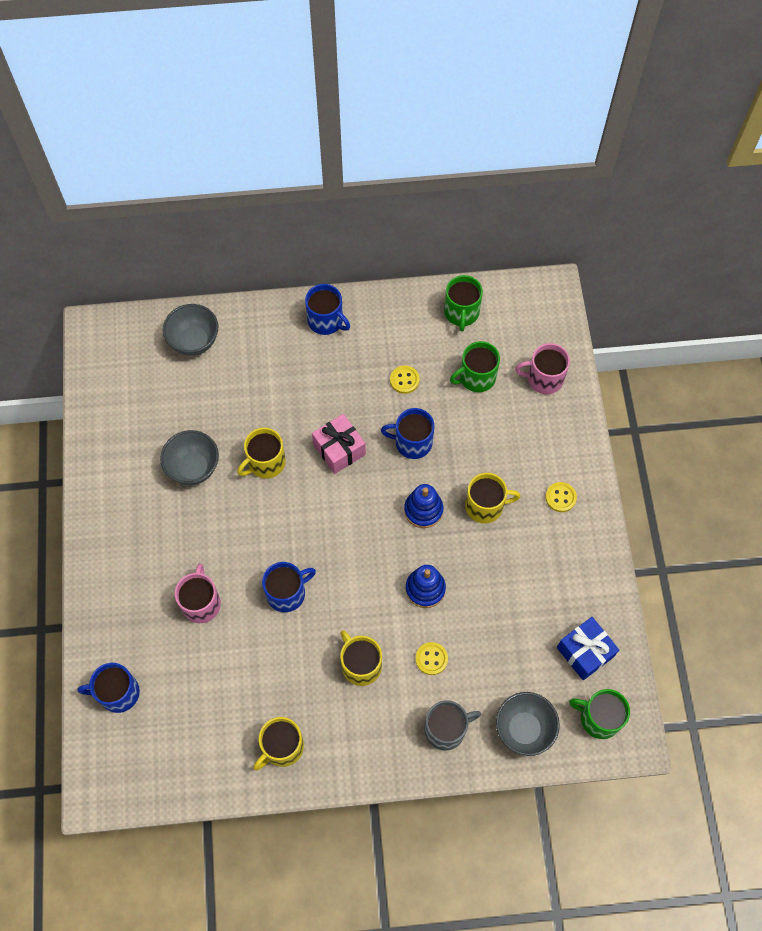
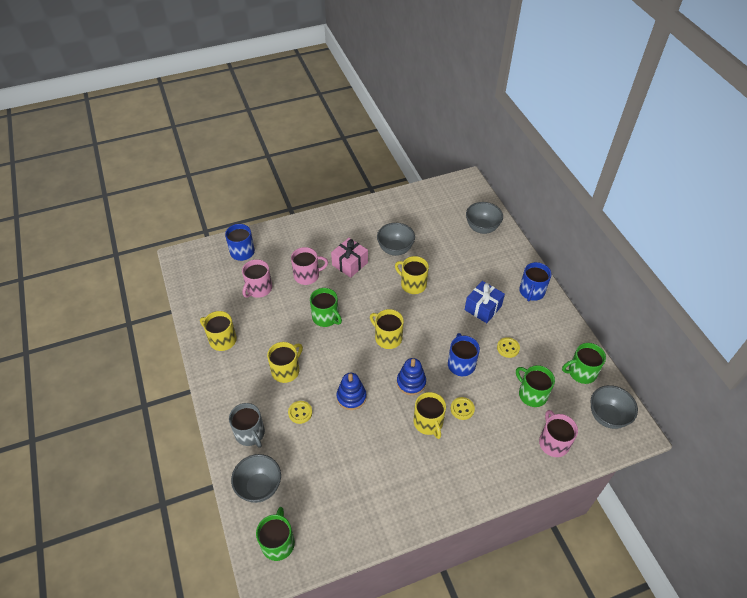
camera: 75 degrees right, 15 degrees down
blue mug [262,562,316,612] -> green mug [310,288,342,327]
pink gift [312,414,366,474] -> pink gift moved to [331,238,368,278]
yellow button [545,482,577,512] -> yellow button moved to [450,397,475,420]
blue gift [557,617,619,680] -> blue gift moved to [465,281,505,323]
none -> pink mug [242,259,272,298]
none -> yellow mug [370,309,404,349]
none -> grey bowl [590,385,638,429]

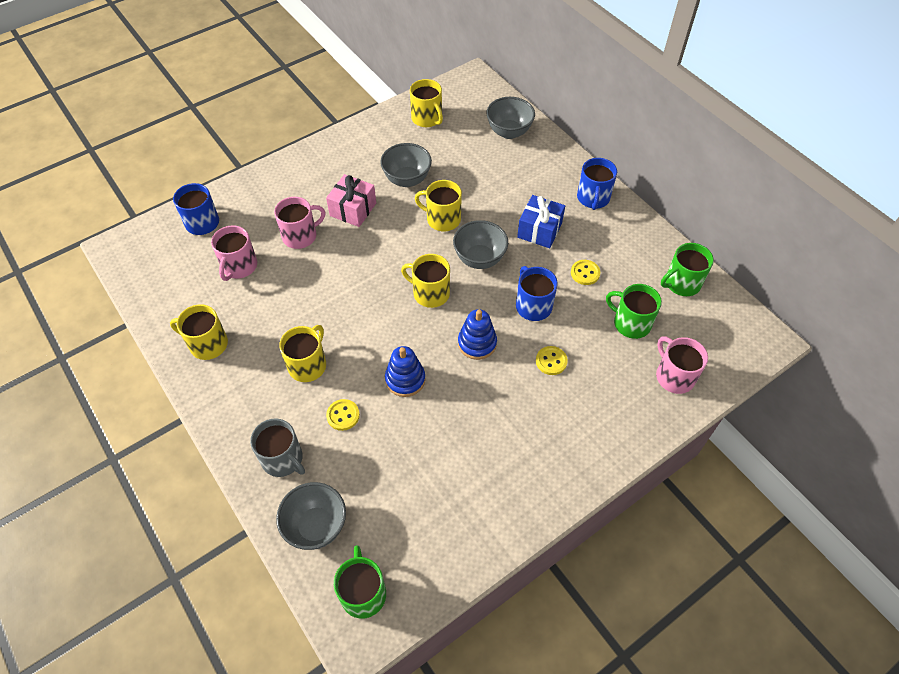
camera: 15 degrees left, 5 degrees up
green mug [310,288,342,327] -> none
yellow mug [414,392,446,439] -> yellow mug moved to [410,79,443,127]
grey bowl [590,385,638,429] -> grey bowl moved to [453,220,508,269]

